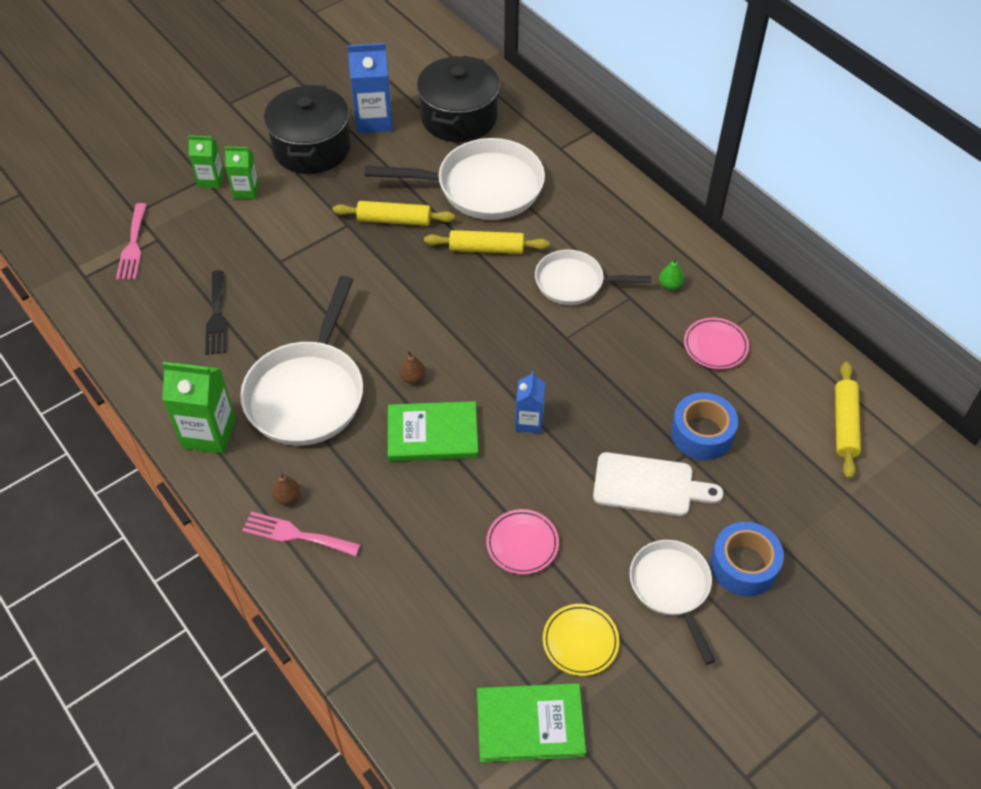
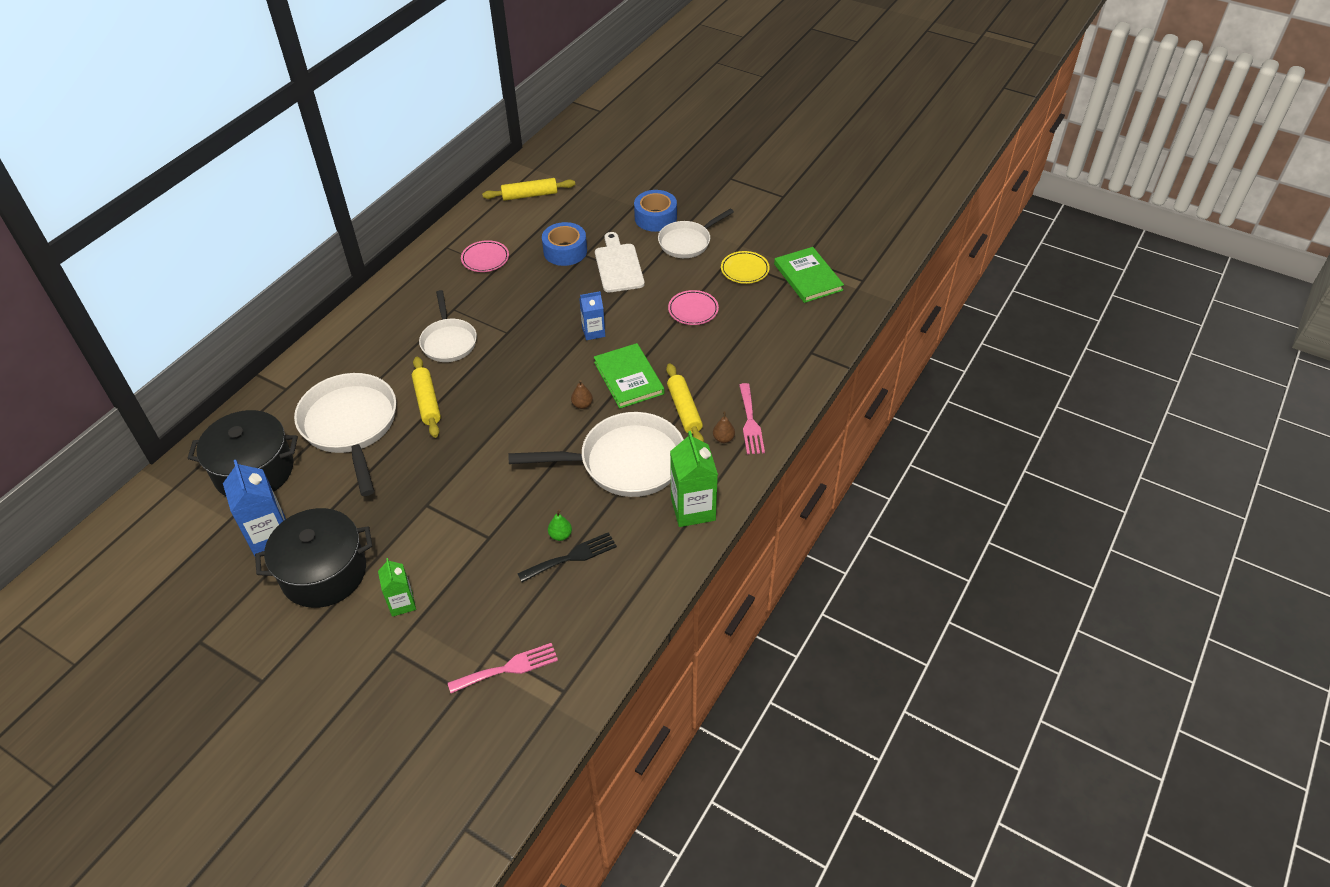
camera: 110 degrees left, 5 degrees down
green carton [188,135,224,189] -> none
yellow rolling pin [333,201,455,226] -> yellow rolling pin moved to [666,363,704,442]
green pear [659,258,684,290] -> green pear moved to [548,510,572,541]

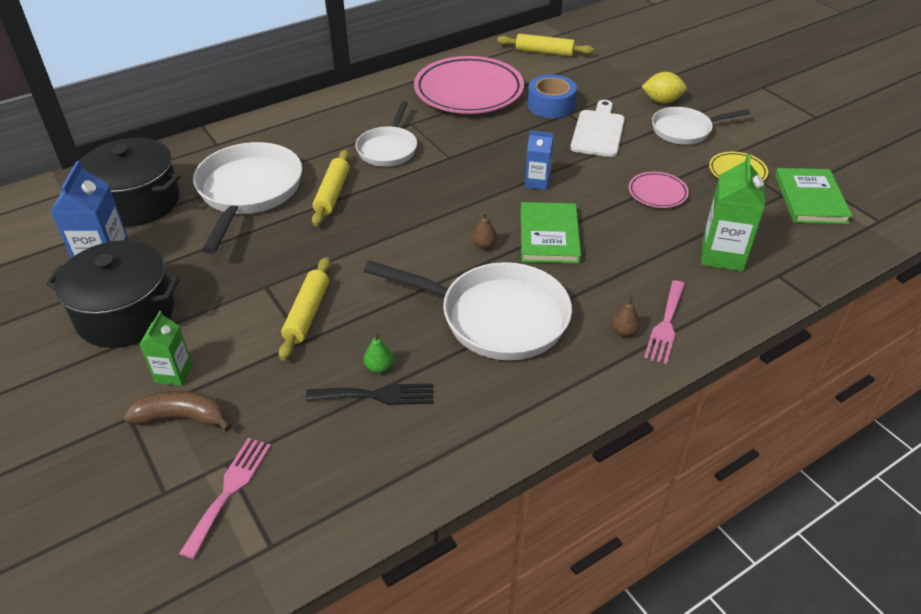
camera: 25 degrees right, 5 degrees down
pink fork [448,643,558,694] -> pink fork turned 75 degrees counterclockwise [179,438,271,559]
pink plate [461,240,509,272] -> pink plate [414,56,524,114], size x2.17
blue tape [634,190,677,232] -> yellow lemon [642,72,687,103]
yellow rolling pin [666,363,704,442] -> yellow rolling pin moved to [278,257,331,361]
green carton [670,431,718,527] -> green carton moved to [701,154,765,271]
none -> brown banana [124,391,232,431]

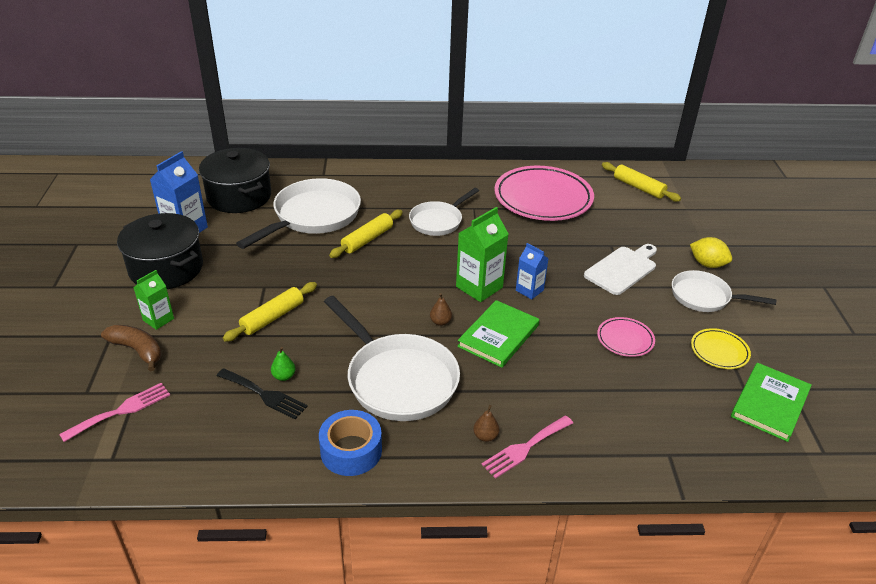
camera: 30 degrees right, 5 degrees down
blue tape [527,75,577,118] -> blue tape moved to [319,410,382,476]
green carton [701,154,765,271] -> green carton moved to [456,207,508,302]

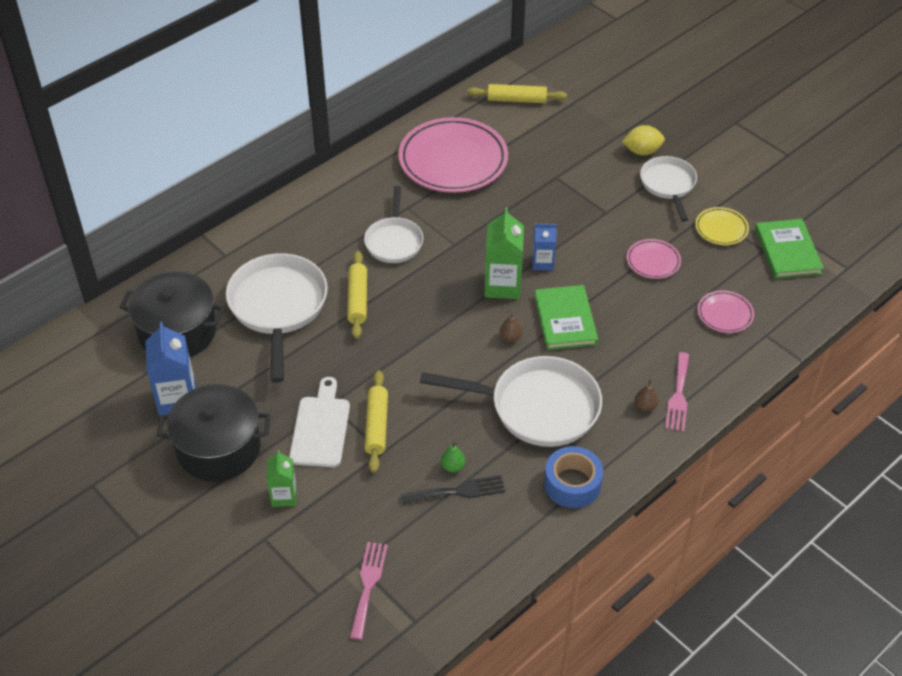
camera: 40 degrees left, 10 degrees up
brown banana [101,325,162,371] -> none
white cutting board [584,244,657,295] -> white cutting board moved to [289,377,350,467]
white pan [672,270,776,312] -> white pan turned 105 degrees clockwise [640,156,697,222]
none -> pink plate [698,291,754,333]

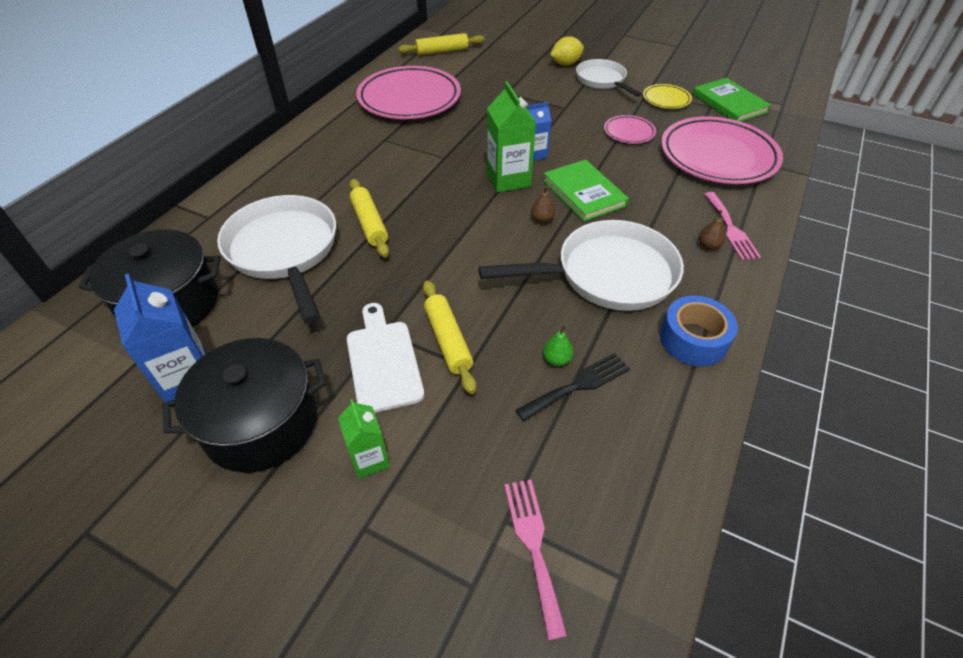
camera: 20 degrees left, 0 degrees up
white pan [364,186,423,263] -> none
pink plate [698,291,754,333] -> pink plate [661,116,783,184], size x2.17

